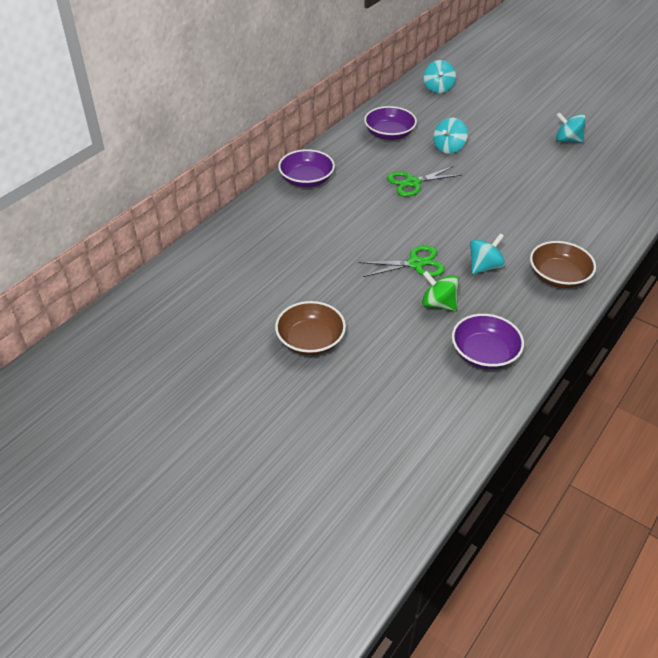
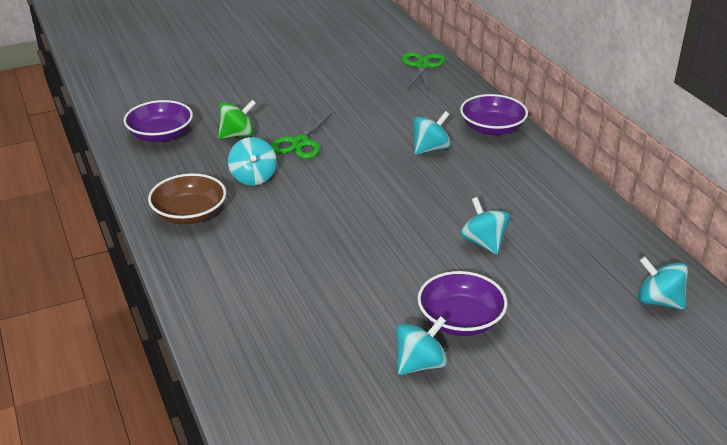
camera: 120 degrees right, 10 degrees down
brown bowl [275,301,346,355] -> none
purple bowl [364,106,417,140] -> purple bowl moved to [417,271,508,336]
green scissors [387,166,461,197] -> green scissors moved to [402,52,445,91]
none -> turquoise spinning top [413,111,451,155]

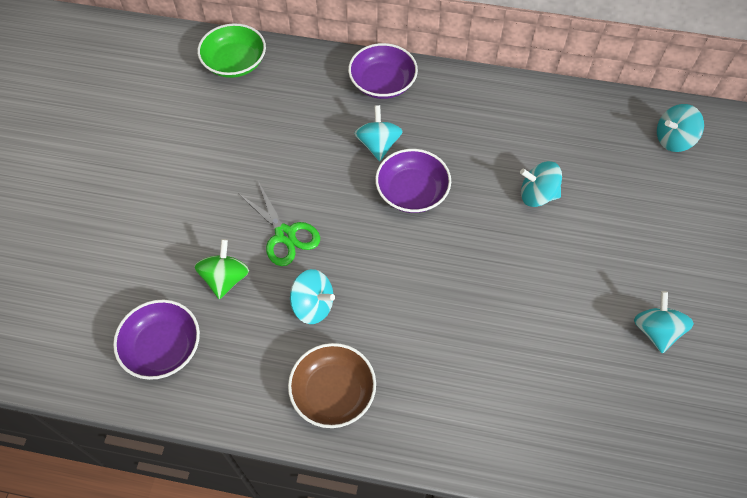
camera: 55 degrees left, 25 degrees up
green scissors [402,52,445,91] -> green bowl [197,23,266,78]
purple bowl [417,271,508,336] -> purple bowl moved to [375,149,451,213]

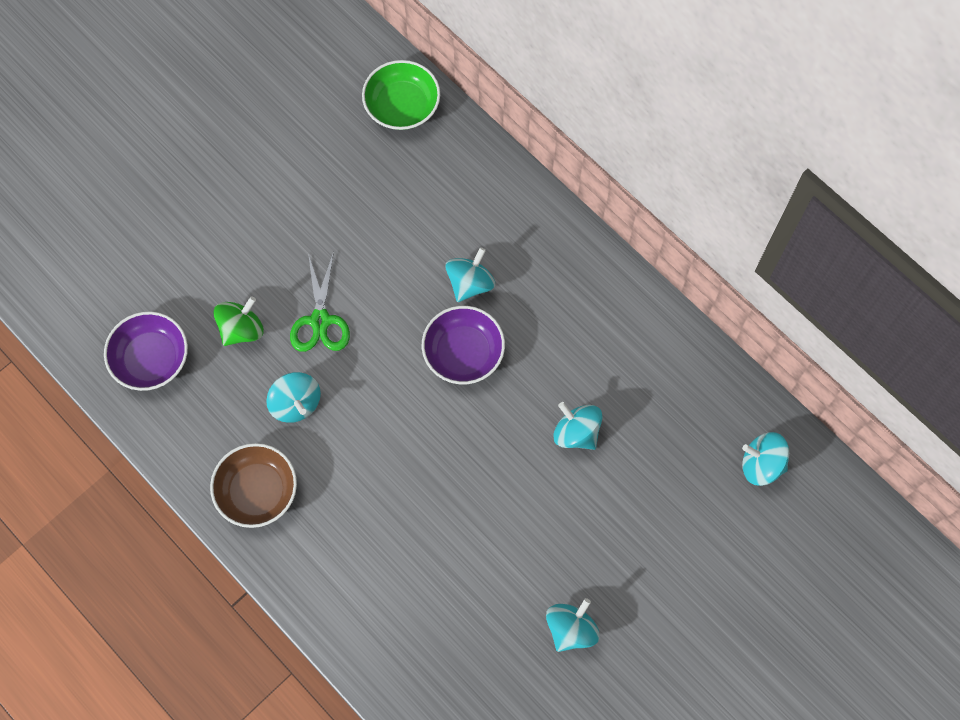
camera: 35 degrees right, 10 degrees up
purple bowl [348,43,418,99] -> none

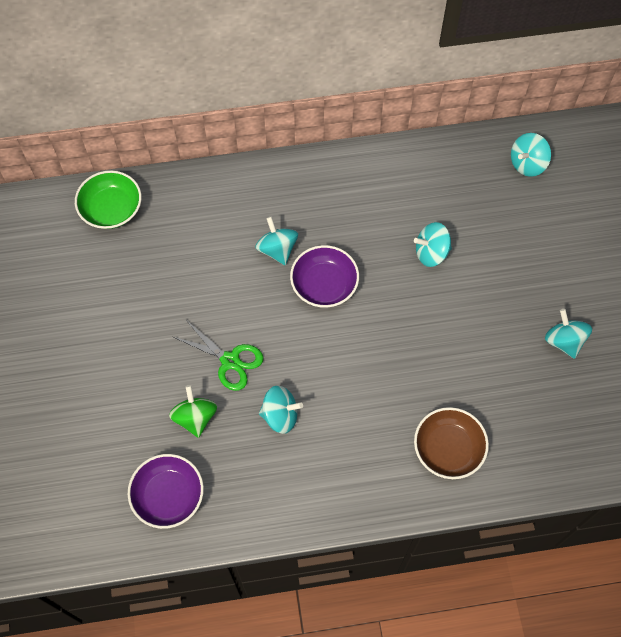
camera: 55 degrees left, 5 degrees down
brown bowl [210,443,297,528] -> brown bowl moved to [414,407,489,479]

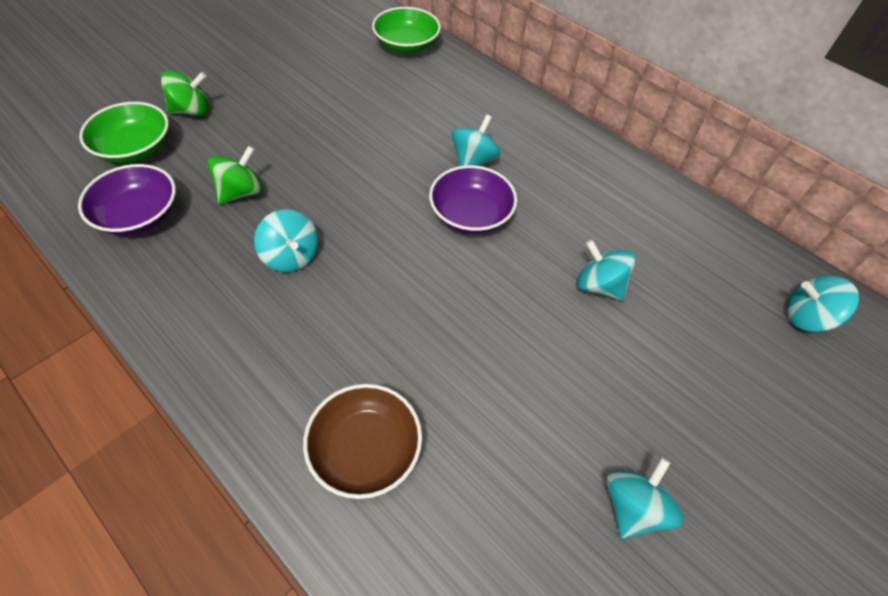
camera: 50 degrees right, 10 degrees down
green scissors [173,319,264,391] -> none
none -> green bowl [79,102,169,163]
none -> green spinning top [161,70,210,116]

